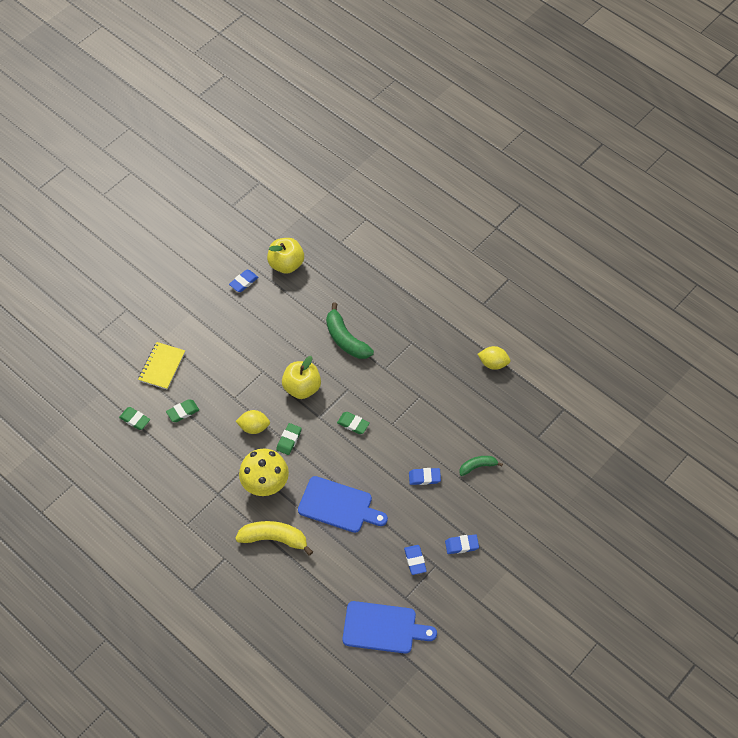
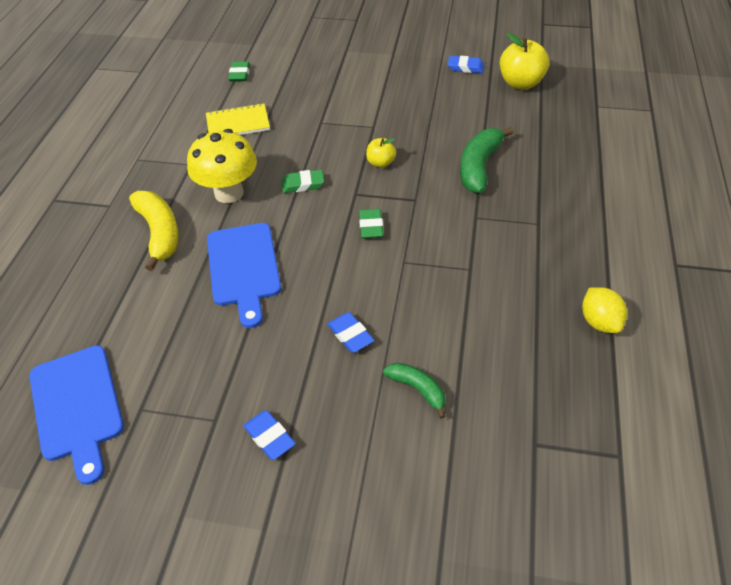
camera: 60 degrees right, 10 degrees down
yellow notebook [138,342,185,390] -> yellow notebook moved to [206,103,270,135]
green eraser [166,399,199,422] -> none
yellow lemon [236,410,270,434] -> none
yellow apple [282,356,321,399] -> yellow apple [366,138,396,168], size x0.56
blue eraser [404,545,427,575] -> none

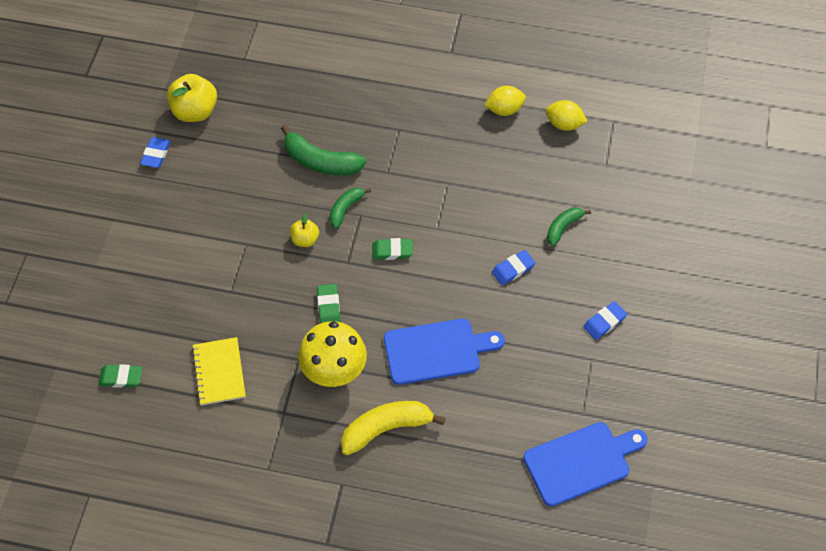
camera: 90 degrees left, 10 degrees up
none -> green banana [330,188,371,229]
none -> yellow lemon [546,100,587,131]

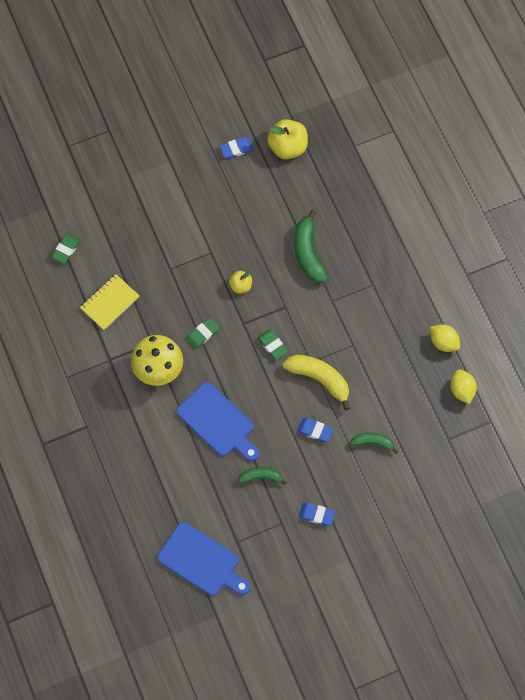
camera: 55 degrees right, 10 degrees up
green eraser [98,364,142,388] -> green eraser turned 60 degrees clockwise [52,234,80,263]
green banana [330,188,371,229] -> green banana moved to [238,467,287,485]
yellow banana [341,401,445,455] -> yellow banana moved to [283,355,350,410]

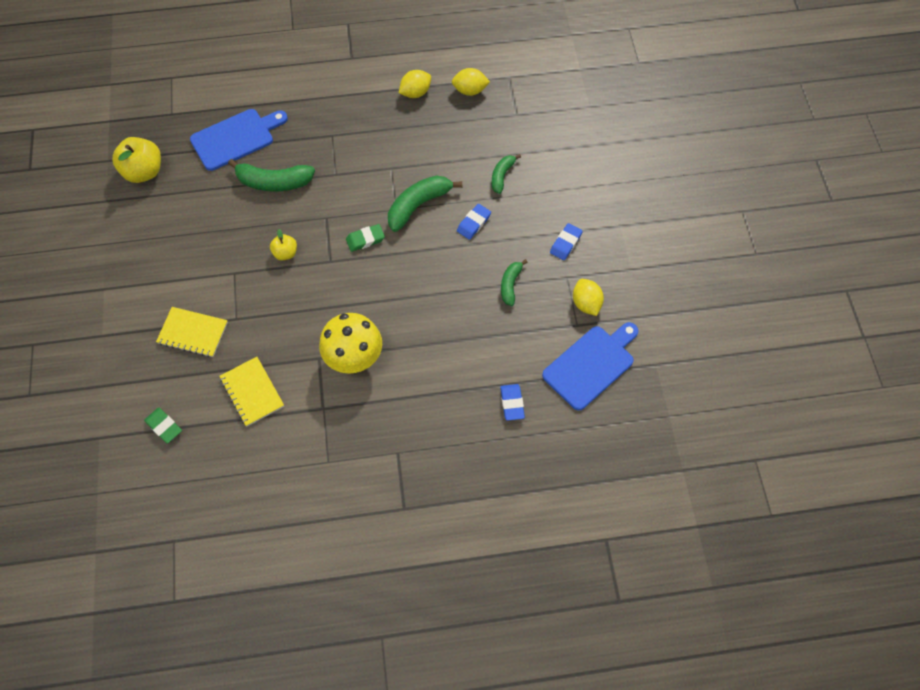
camera: 75 degrees left, 5 degrees down
blue cutting board [177,382,259,461] -> blue cutting board moved to [190,109,288,171]
green eraser [186,318,219,350] -> none
blue eraser [220,137,254,159] -> blue eraser moved to [500,384,525,421]
yellow banana [283,355,350,410] -> green banana [388,175,462,232]
none -> yellow notebook [156,307,228,357]
none -> yellow lemon [573,279,604,316]

